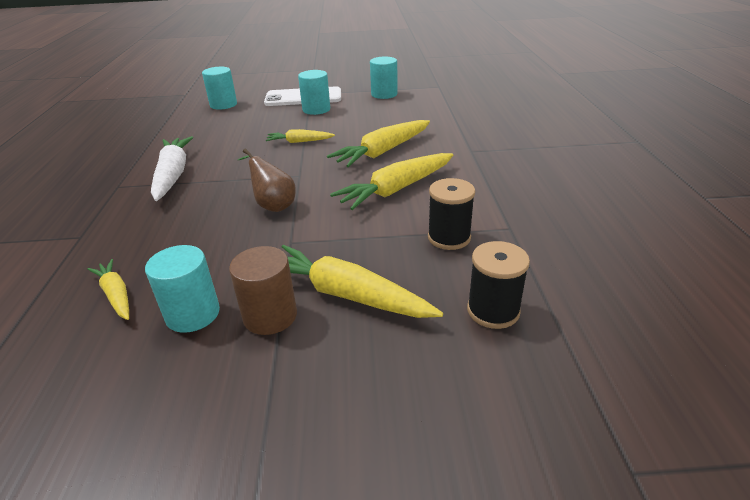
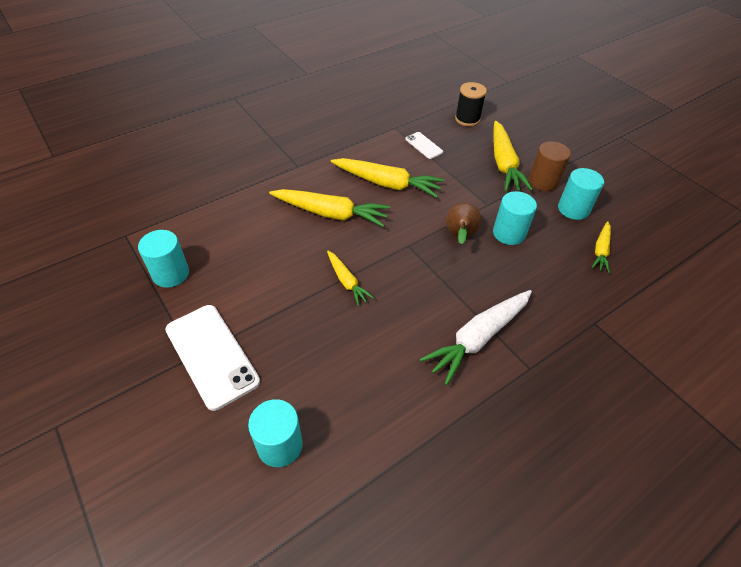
camera: 125 degrees left, 15 degrees up
turquoise cylinder [298,70,330,115] -> turquoise cylinder moved to [493,191,537,245]
black spool [428,178,475,250] -> white phone [405,132,443,159]

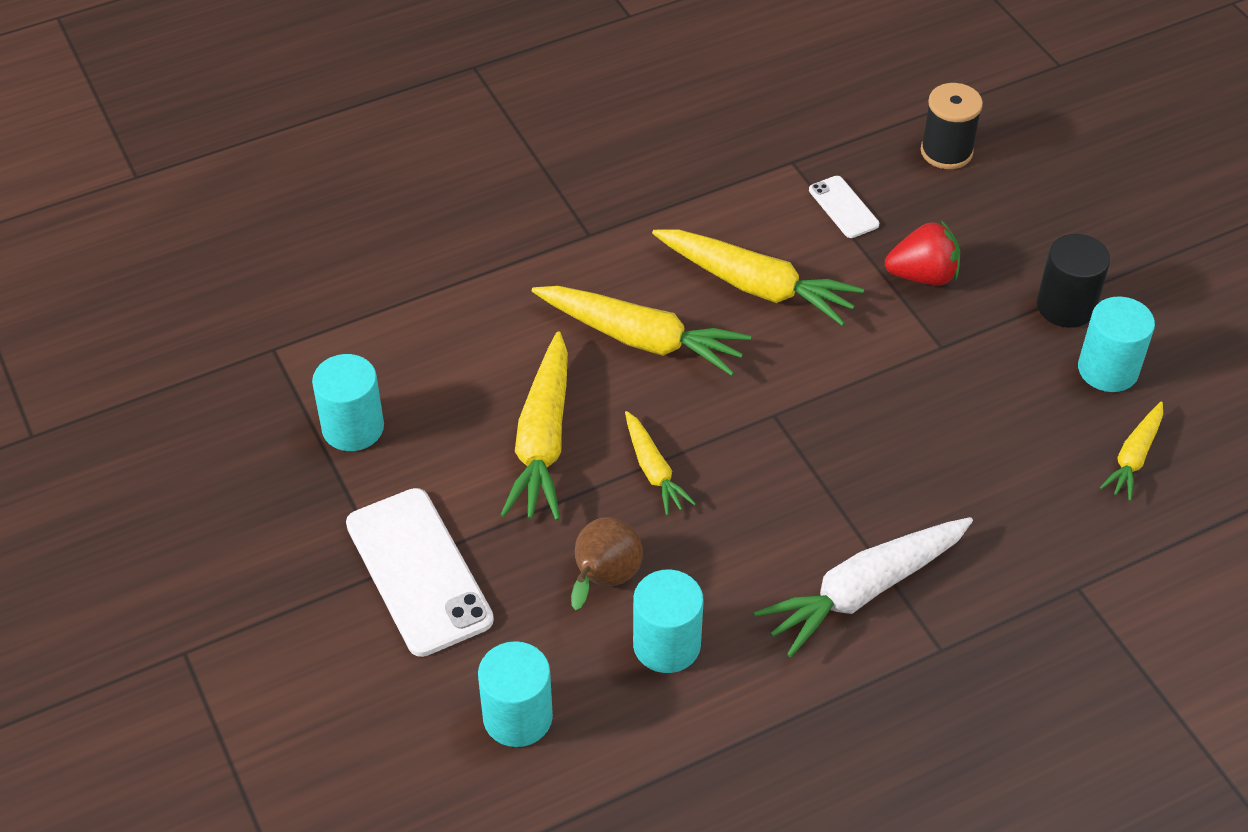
camera: 10 degrees right, 0 degrees up
brown pear [446,203,481,244] -> brown pear moved to [571,517,643,610]
yellow carrot [493,121,533,191] -> yellow carrot moved to [501,332,568,521]
turquoise cylinder [493,191,537,245] -> turquoise cylinder moved to [633,570,704,673]
brown cylinder [529,141,571,191] -> black cylinder [1037,234,1110,328]
none -> red strawberry [885,220,960,285]

